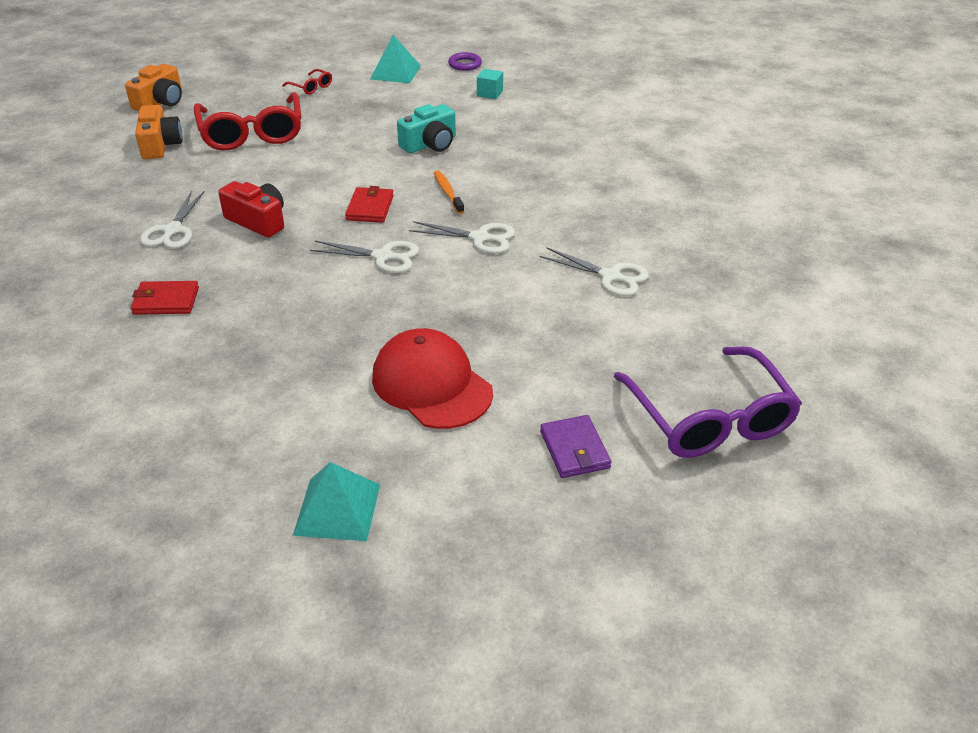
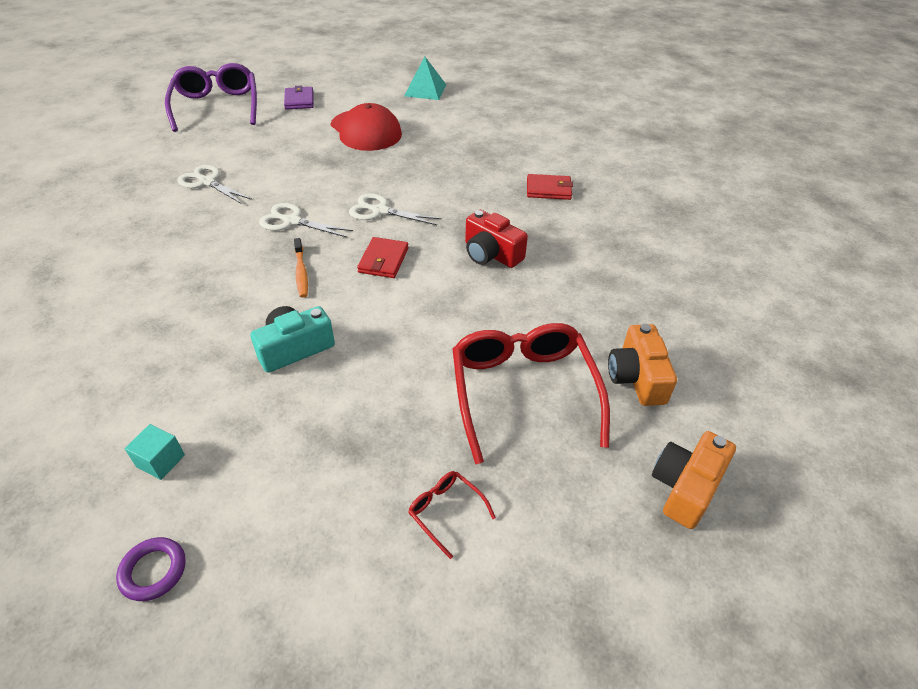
camera: 175 degrees left, 5 degrees up
white scissors [140,191,205,249] -> none
turquoise pyramid [370,35,421,83] -> none

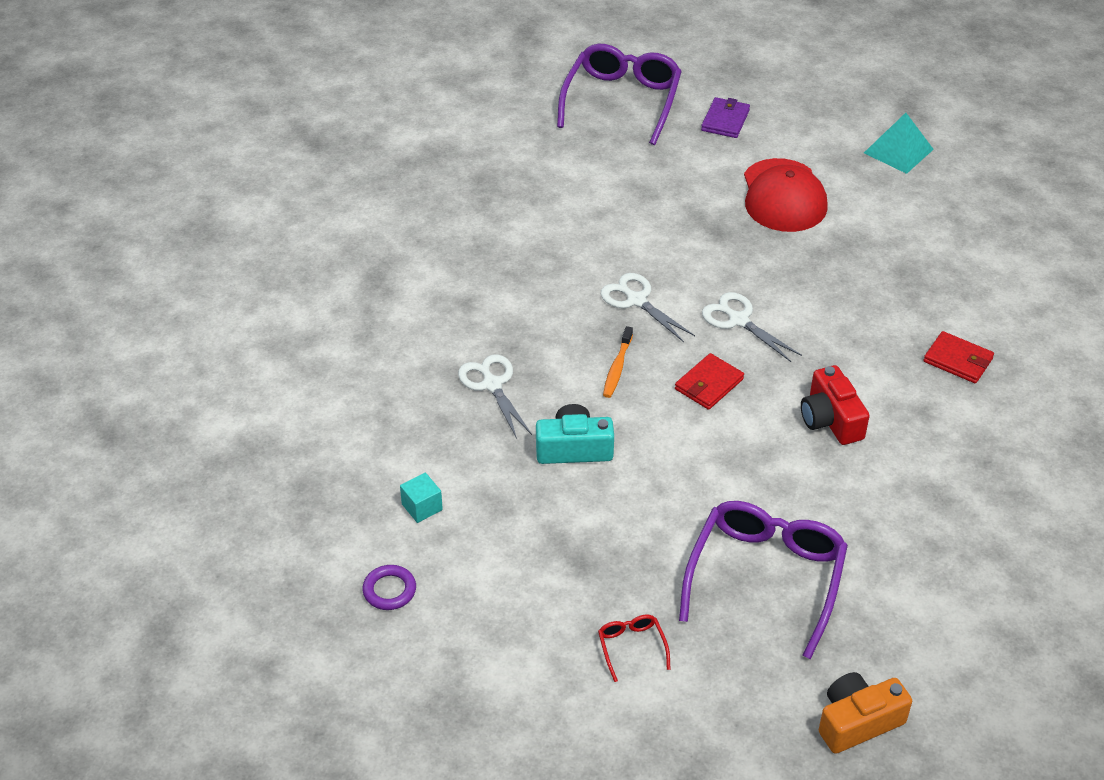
camera: 30 degrees right, 0 degrees up
white scissors [177,165,252,204] -> white scissors moved to [458,354,532,439]
red glasses [452,323,610,464] -> purple glasses [679,501,848,659]
orange camera [608,324,677,406] -> none

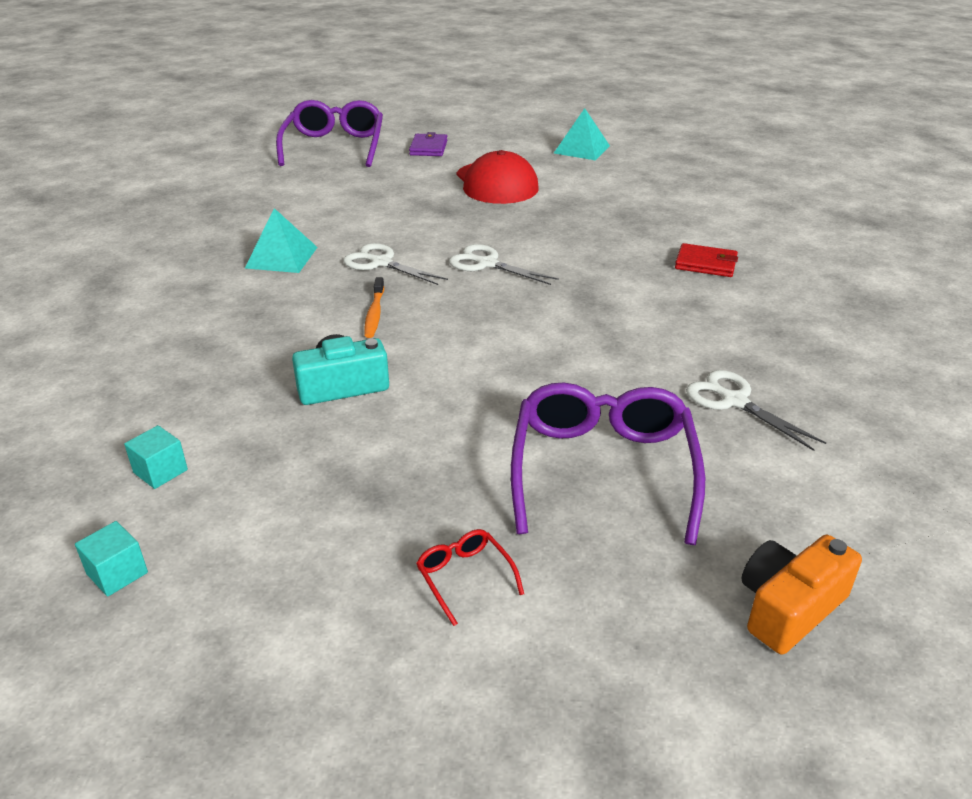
camera: 15 degrees left, 10 degrees down
purple ring [362,565,416,610] -> turquoise cube [75,521,148,597]
white scissors [458,354,532,439] -> white scissors moved to [686,370,826,451]
red wallet [675,353,744,410] -> none
red camera [801,365,870,445] -> none
none -> turquoise pyramid [245,208,318,273]

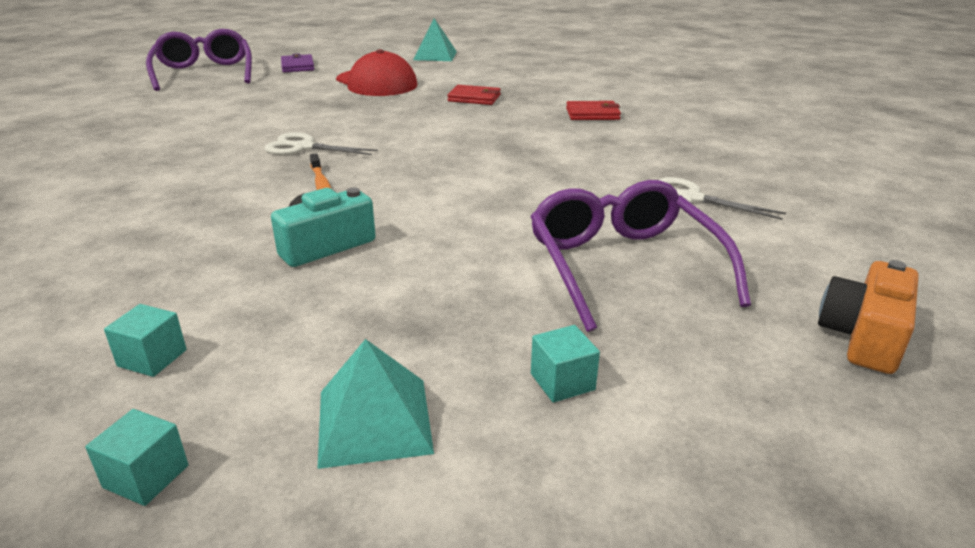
camera: 20 degrees left, 5 degrees down
turquoise pyramid [245,208,318,273] -> turquoise pyramid moved to [318,339,434,469]
red glasses [416,529,524,626] -> turquoise cube [531,325,600,403]
white scissors [449,244,559,285] -> none
none -> red wallet [447,85,501,105]

